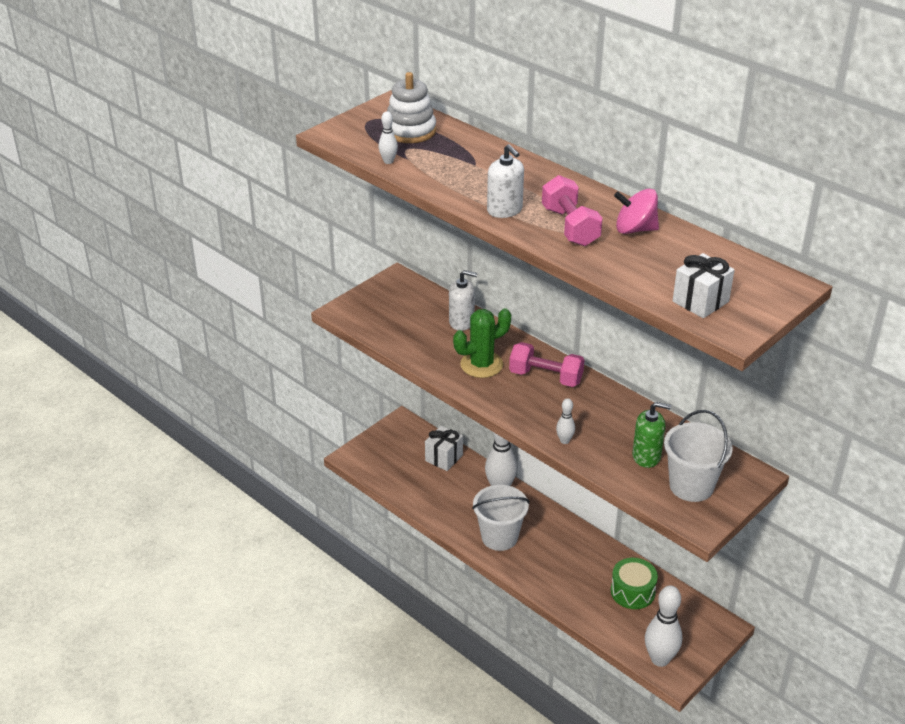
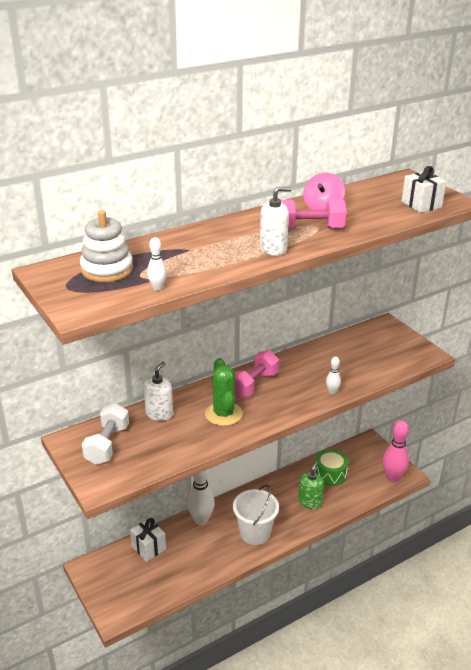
camera: 75 degrees left, 5 degrees down
green soap dispenser [632,402,671,468] -> green soap dispenser moved to [298,461,324,509]
white bowling pin [645,585,682,667] -> pink bowling pin [383,420,409,482]
white bucket [664,410,733,502] -> none
none -> white dumbbell [82,403,129,465]

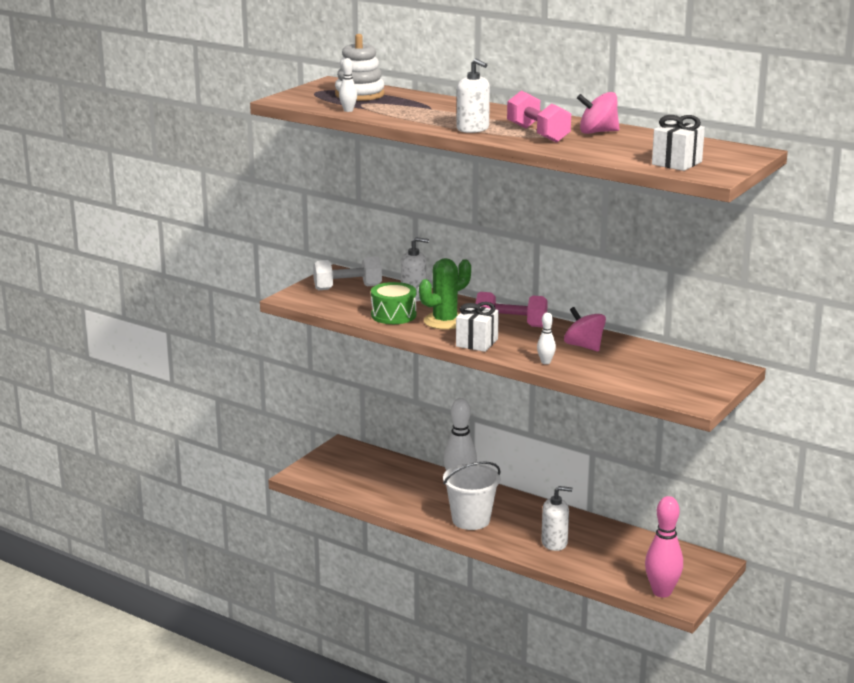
camera: 65 degrees right, 10 degrees down
white gift [130,518,166,562] -> white gift moved to [456,302,499,352]
green soap dispenser [298,461,324,509] -> white soap dispenser [541,486,573,551]
green drum [315,449,348,486] -> green drum moved to [371,282,417,324]
none -> pink spinning top [564,307,606,352]

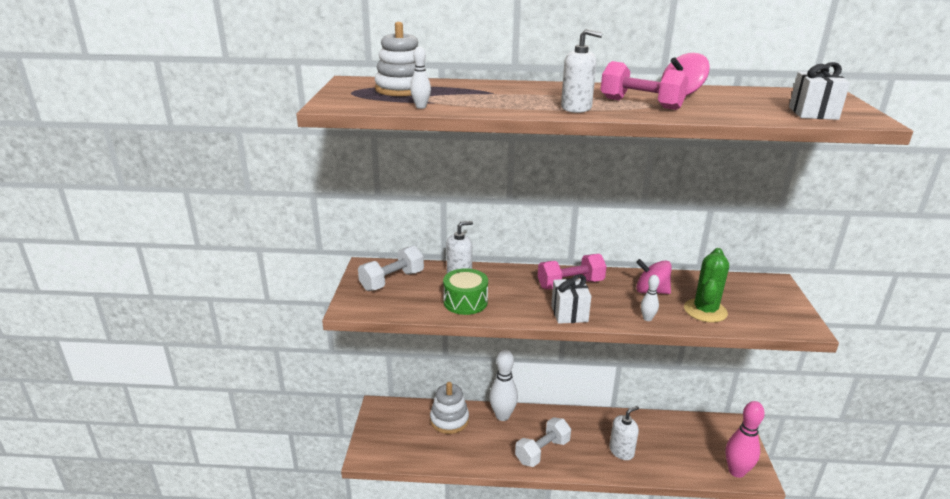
camera: 30 degrees left, 5 degrees up
green cactus [419,258,471,330] -> green cactus moved to [684,248,729,323]
white bucket [443,461,501,530] -> white dumbbell [515,417,571,467]
none -> white stacking toy [430,382,469,434]

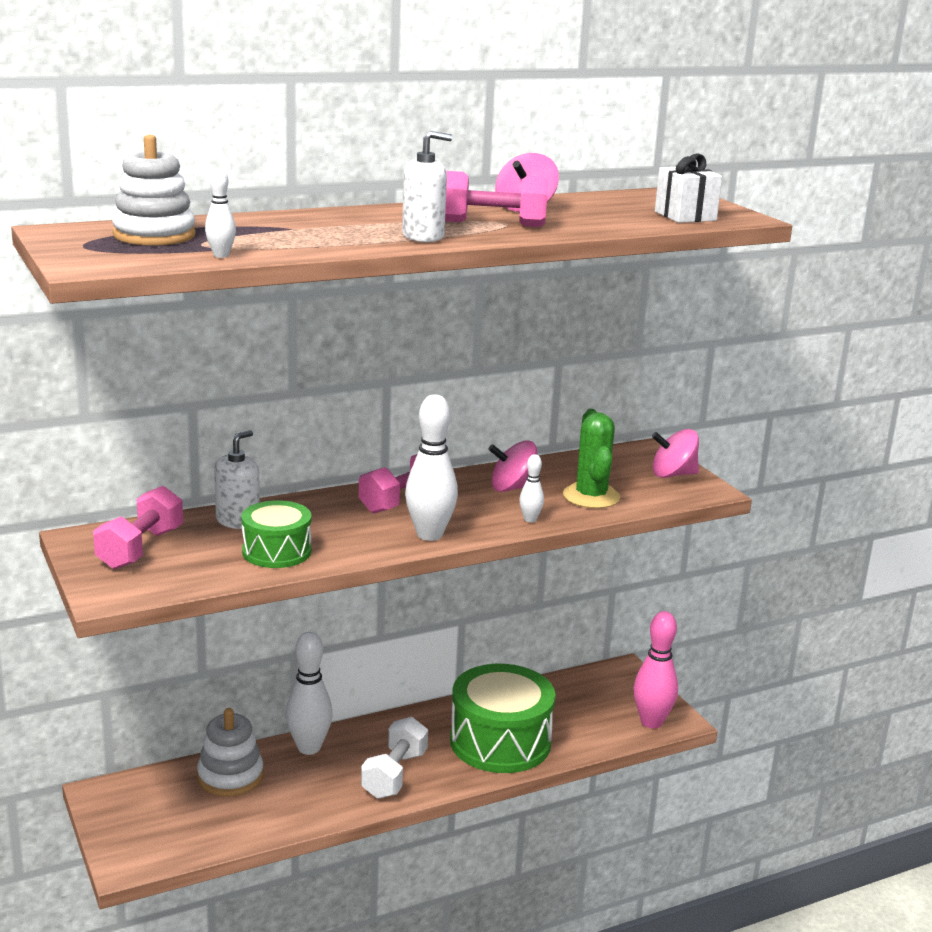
camera: 30 degrees left, 5 degrees down
white dumbbell [358,246,424,291] -> pink dumbbell [93,486,183,569]
white gift [551,275,591,324] -> white bowling pin [405,394,458,541]
white soap dispenser [609,406,639,460] -> green drum [450,664,555,773]
none -> pink spinning top [652,429,699,478]

